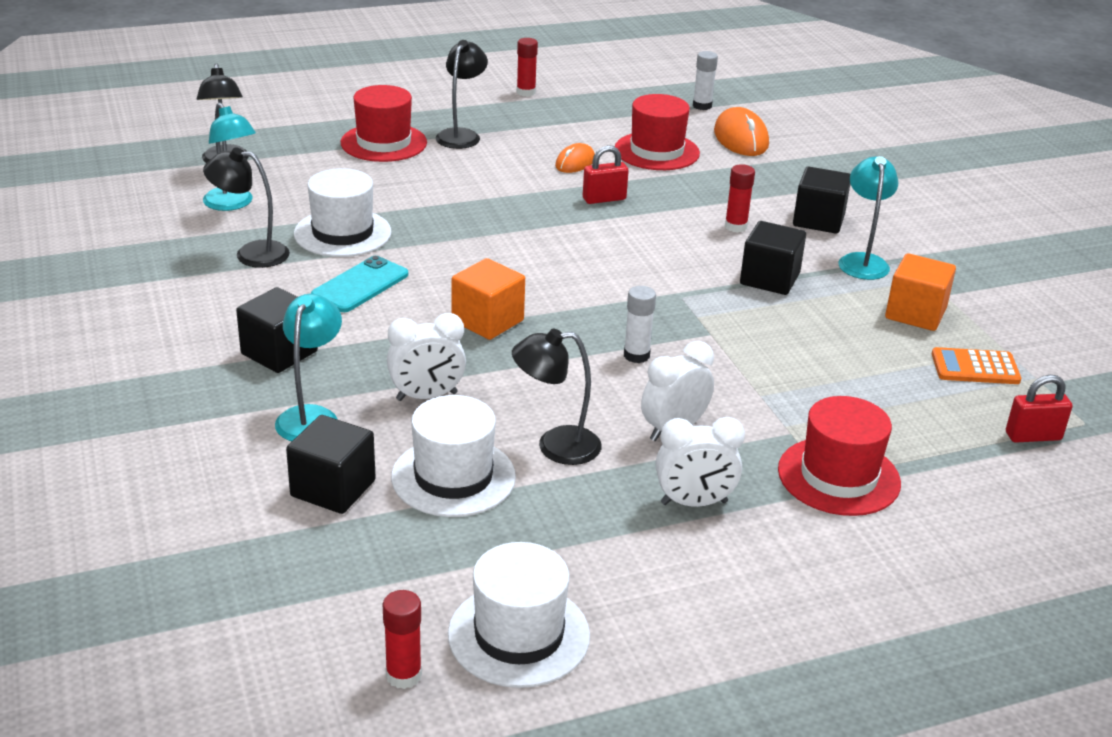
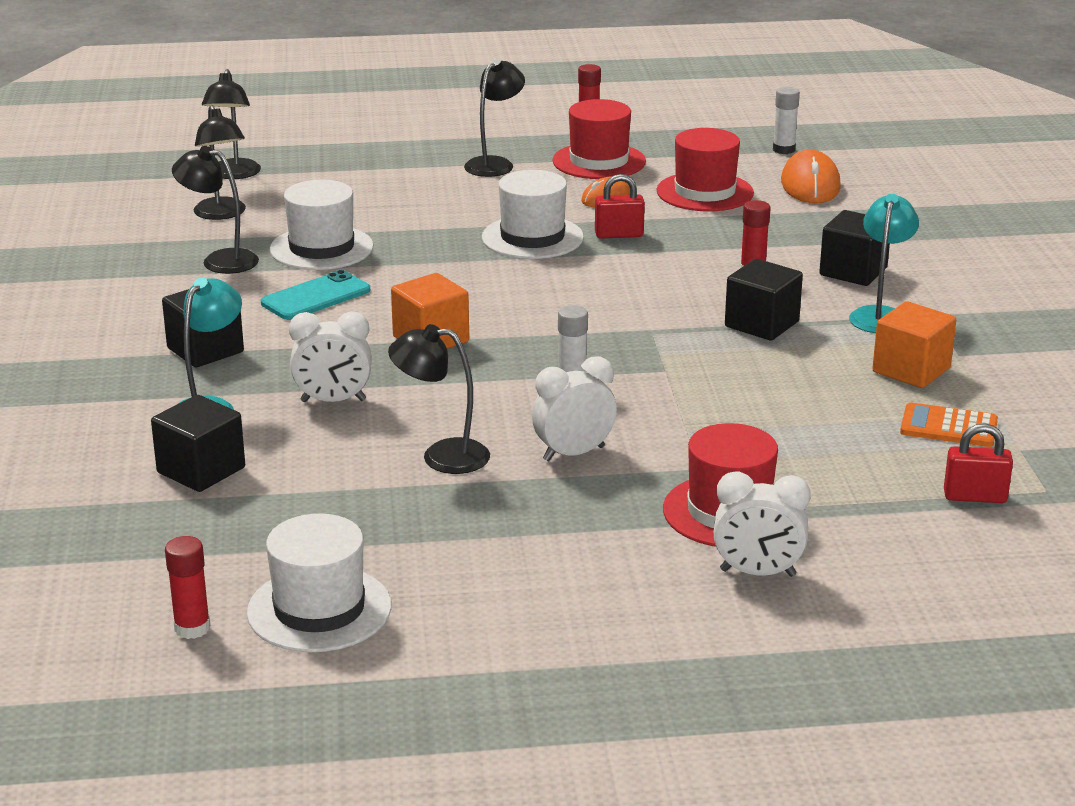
camera: 15 degrees right, 5 degrees down
turquoise lamp [203,102,256,211] -> black lamp [194,105,246,220]
red hat [341,85,427,162] -> red hat moved to [552,99,646,179]
white hat [391,395,516,517] -> white hat moved to [482,170,584,259]
white clock [656,417,745,507] -> white clock moved to [714,471,811,577]

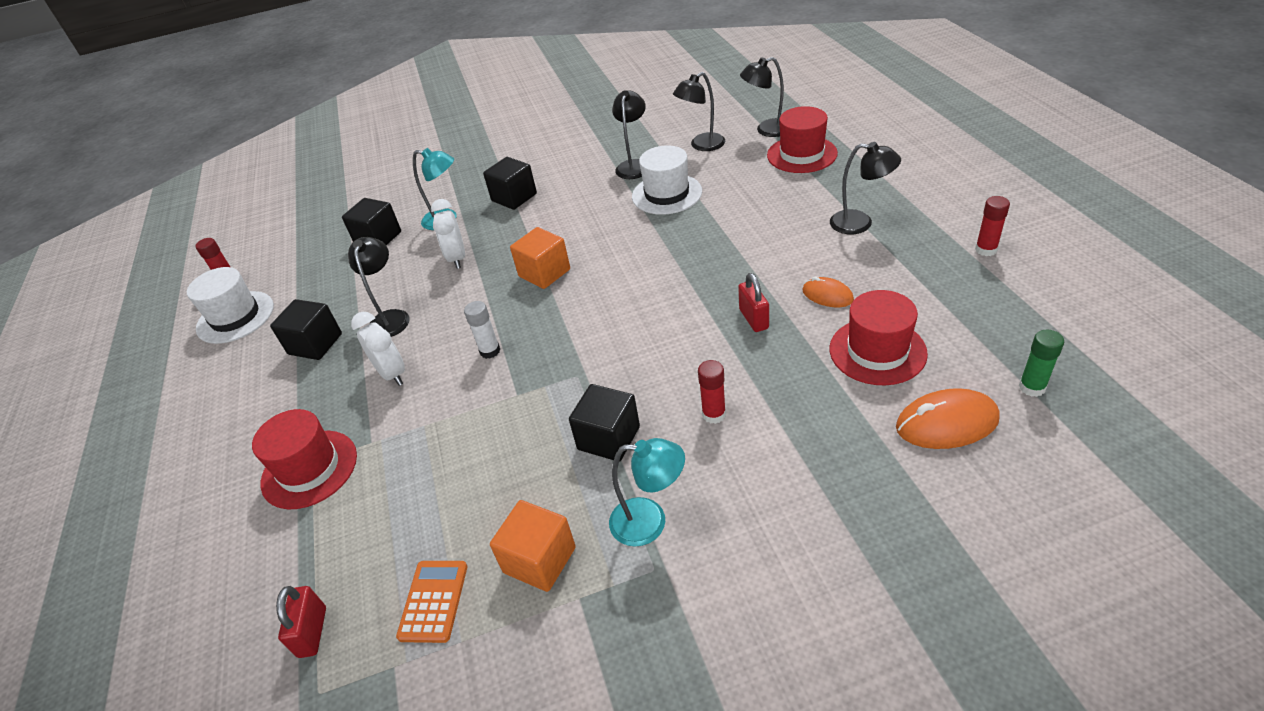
camera: 85 degrees right, 15 degrees up
turquoise phone [261,270,370,320] -> none
white hat [482,170,584,259] -> none
red hat [552,99,646,179] -> red hat moved to [767,106,838,173]
white clock [714,471,811,577] -> none
white glue stick [773,87,800,154] -> green glue stick [1019,330,1064,397]
black cube [819,210,890,286] -> black cube moved to [270,299,342,360]

